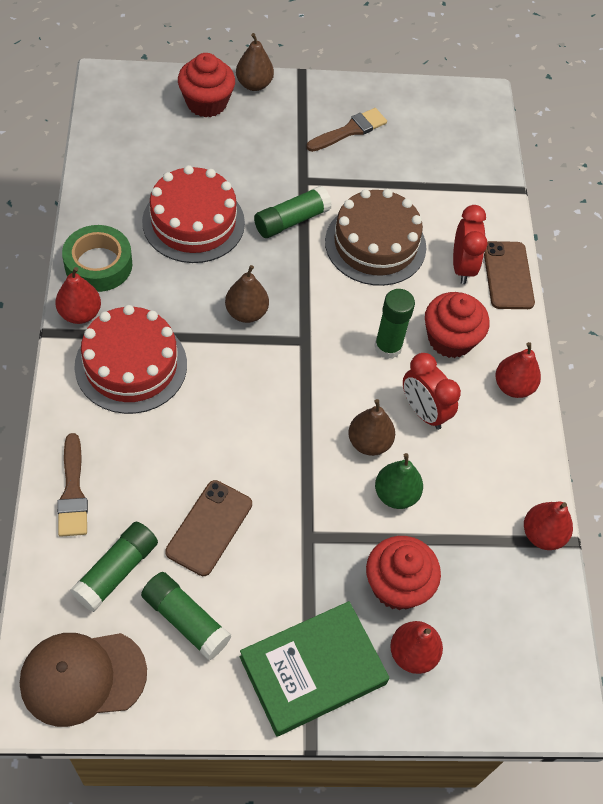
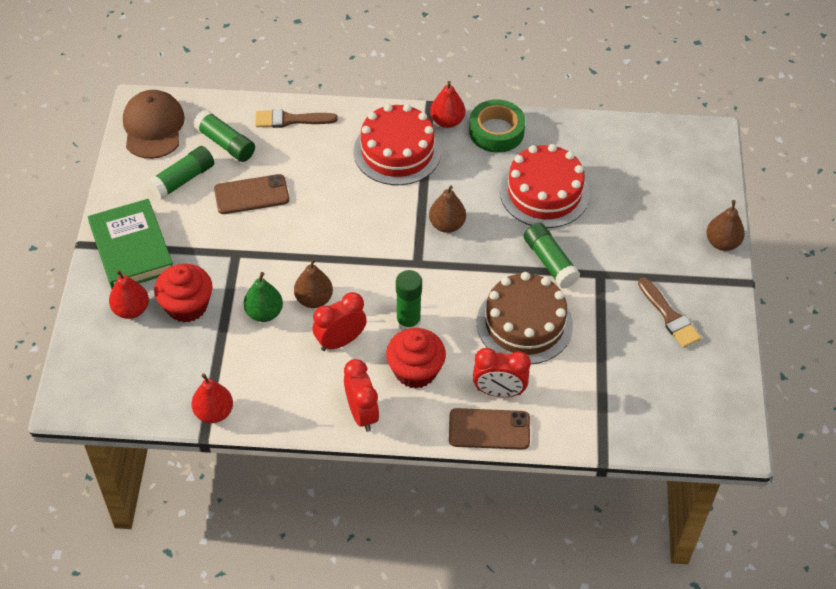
camera: 100 degrees right, 5 degrees down
brown phone [165,480,252,576] -> brown phone turned 45 degrees counterclockwise [214,174,289,214]
red cupcake [178,53,235,118] -> none
red pear [496,342,541,398] -> red clock [344,359,379,432]

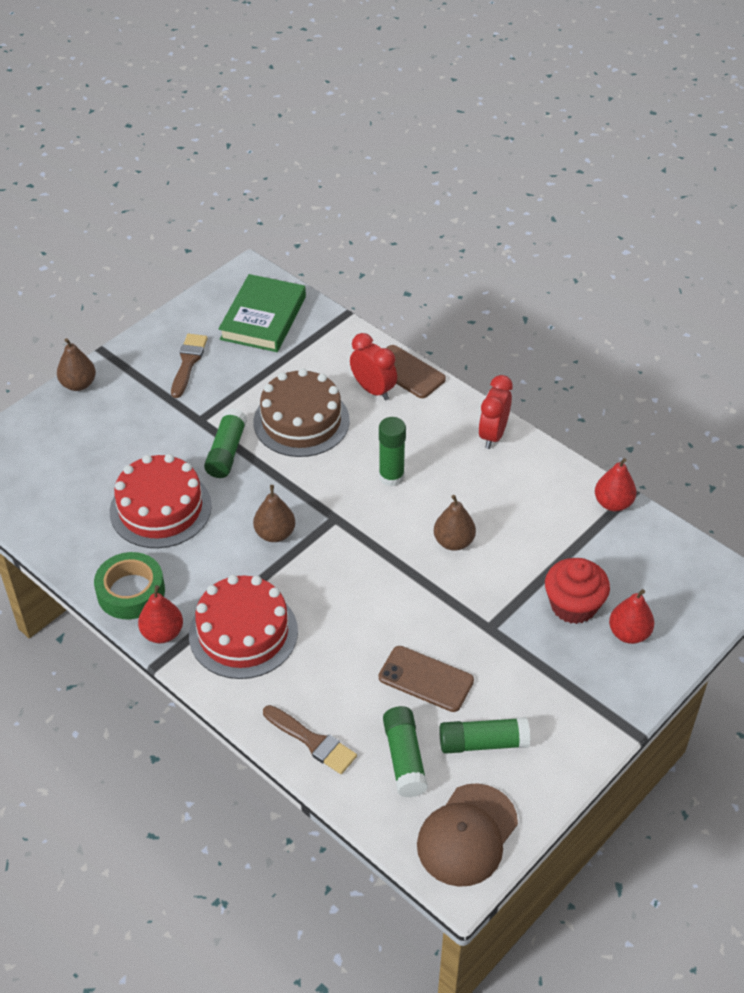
camera: 140 degrees left, 5 degrees down
green book [88,199,173,289] -> green book moved to [219,274,306,352]
green pear [244,272,283,322] -> none
red clock [313,292,367,351] -> none
red cupcake [386,328,446,389] -> none

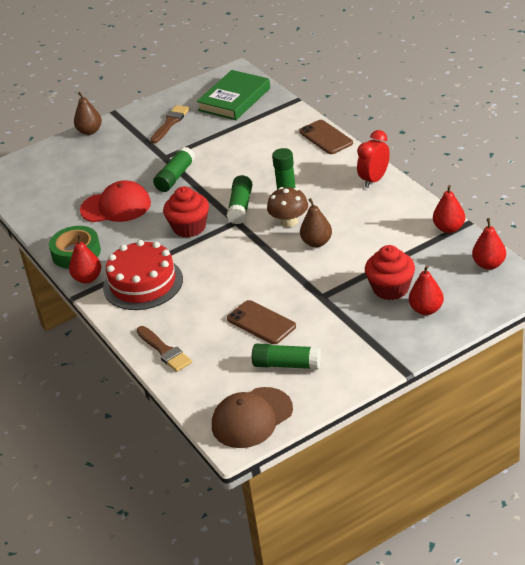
camera: 20 degrees right, 10 degrees down
red cake [110,454,212,548] -> red cap [80,180,151,222]
brown pear [253,485,295,542] -> red cupcake [163,186,209,238]
brown cake [254,368,350,457] -> none
red clock [350,333,397,401] -> none
green glue stick [383,706,428,797] -> green glue stick moved to [227,175,252,224]
none -> brown mushroom [267,187,308,227]
none -> red pear [472,218,506,270]

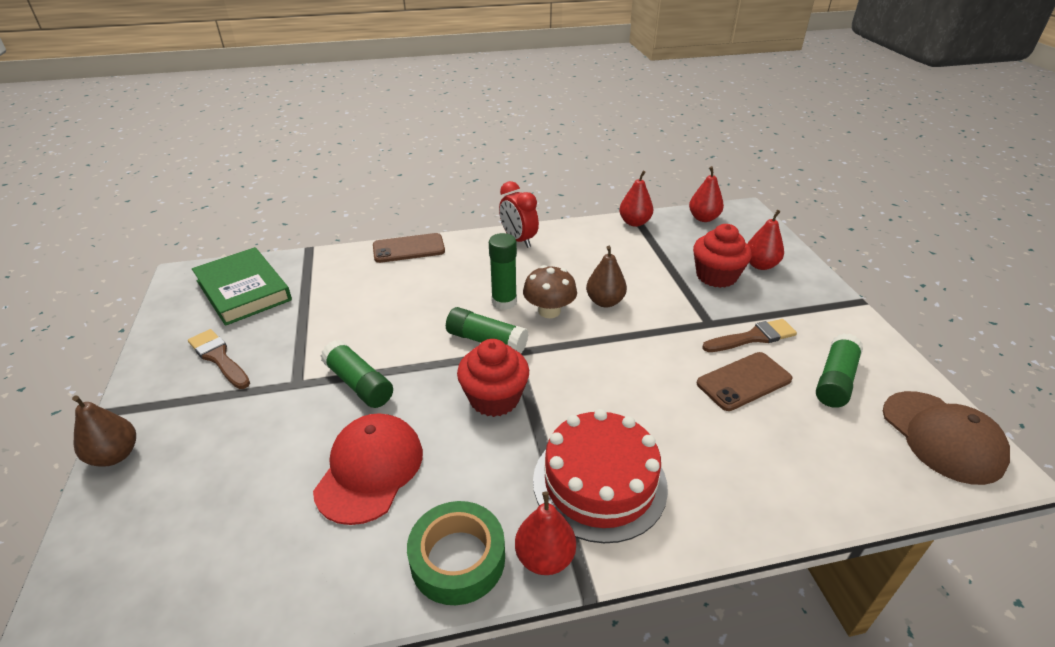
camera: 75 degrees left, 0 degrees up
brown brush [137,326,192,372] -> brown brush moved to [702,319,797,352]

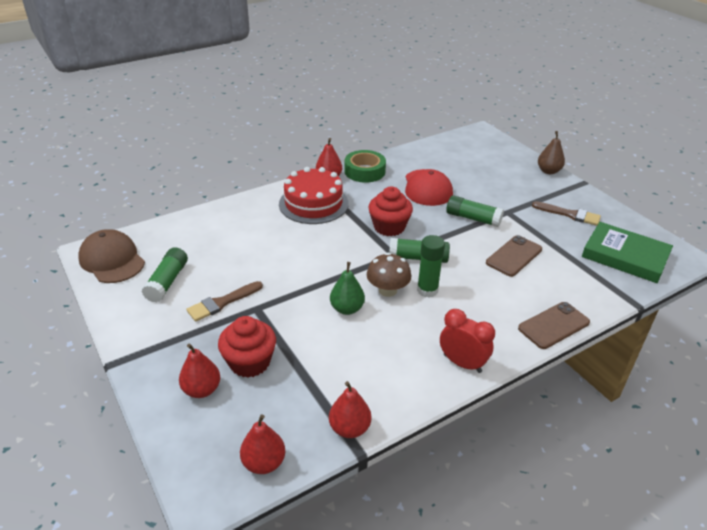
camera: 160 degrees right, 0 degrees up
brown pear [586,246,627,308] -> green pear [330,262,365,315]
brown phone [697,352,793,411] -> brown phone moved to [486,235,542,277]

